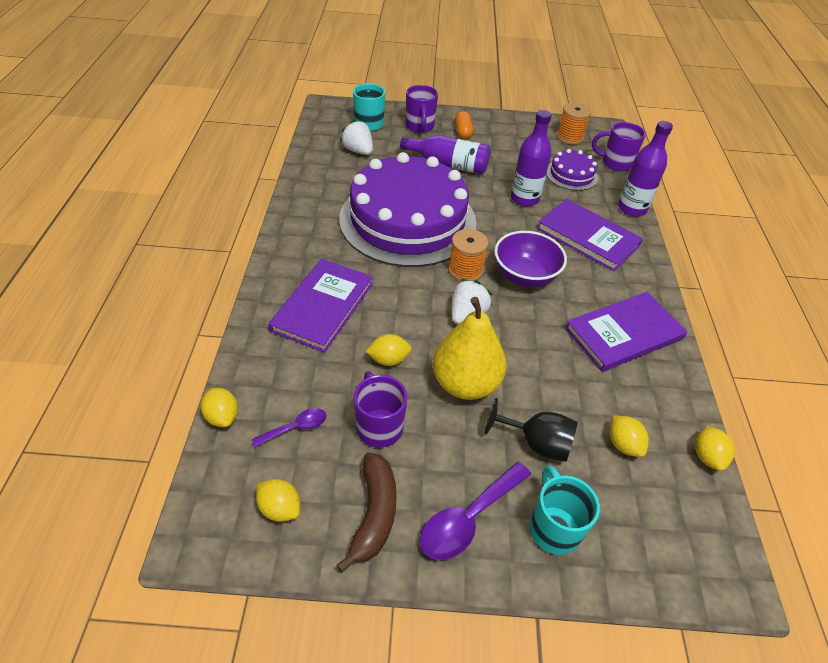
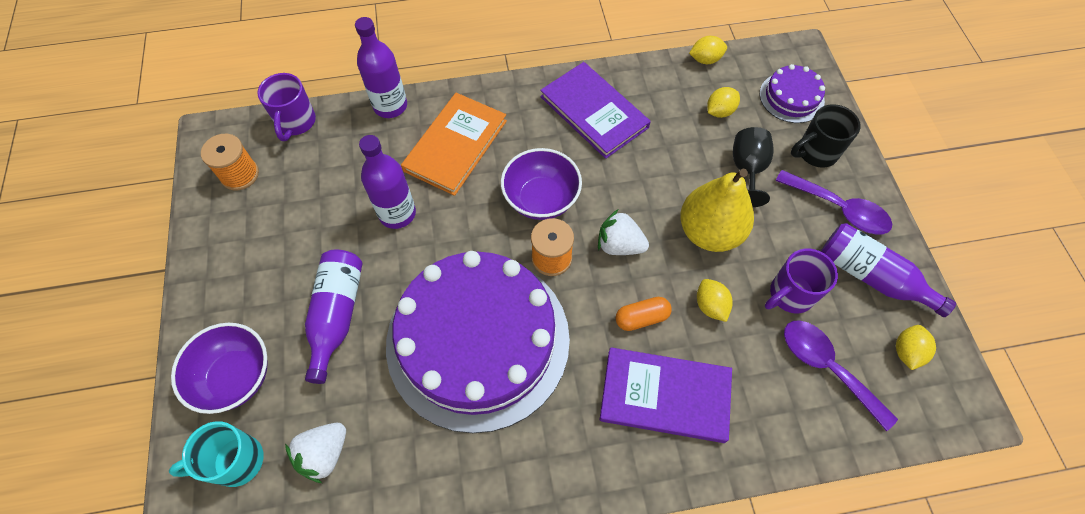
camera: 100 degrees left, 15 degrees up
yellow lemon [201,388,238,427] -> none
purple spoon [252,408,327,447] -> purple spoon [784,320,898,431], size x1.74
brown banana [337,453,397,573] -> purple bottle [821,223,956,317]
purple mug [406,85,438,133] -> purple bowl [171,323,268,414]
orange capsule [455,111,474,139] -> orange capsule moved to [616,297,672,331]
turquoise mug [529,465,600,555] -> black mug [791,104,861,168]
purple book [537,199,643,271] -> orange book [401,93,507,196]
purple cake [546,149,598,191] -> purple cake moved to [760,64,825,123]

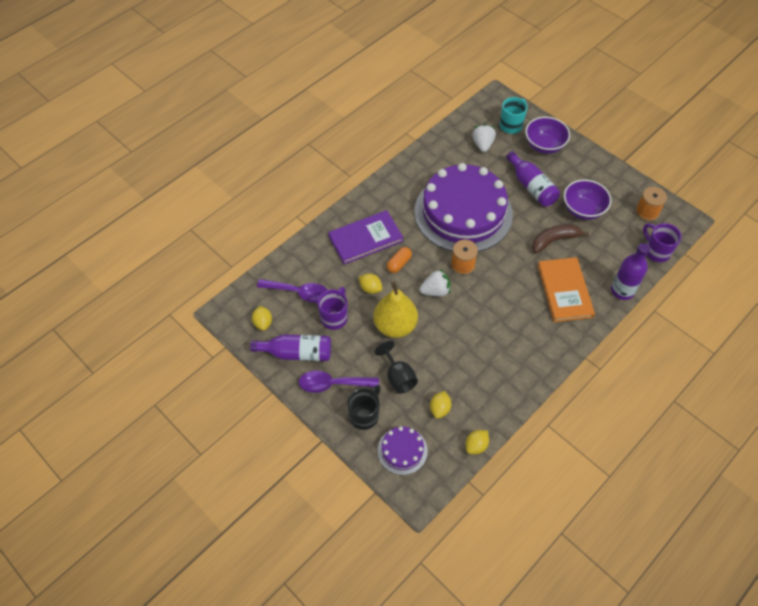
camera: 145 degrees right, 5 degrees down
purple bottle [359,135,416,229] -> brown banana [532,224,589,253]
purple bowl [501,148,582,220] -> purple bowl moved to [564,179,612,220]
purple book [540,62,651,159] -> none

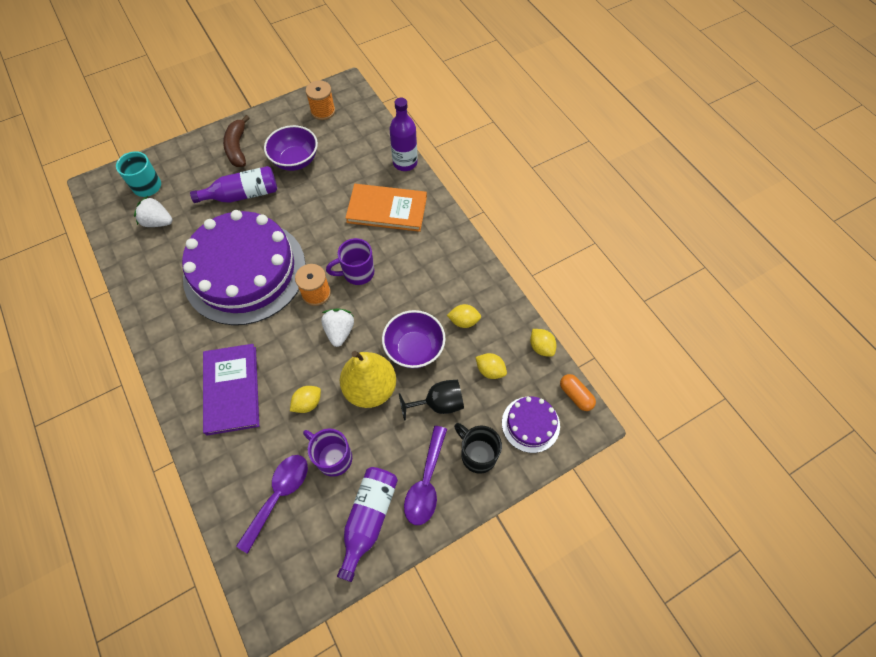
camera: 75 degrees left, 5 degrees up
yellow lemon [252,306,272,331] -> yellow lemon moved to [447,304,481,328]
orange capsule [387,247,412,273] -> orange capsule moved to [560,374,596,411]
purple bowl [525,117,570,154] -> purple bowl moved to [382,310,445,368]
brown banana [532,224,589,253] -> brown banana moved to [223,115,249,167]
purple mug [643,223,681,262] -> purple mug moved to [326,238,374,285]

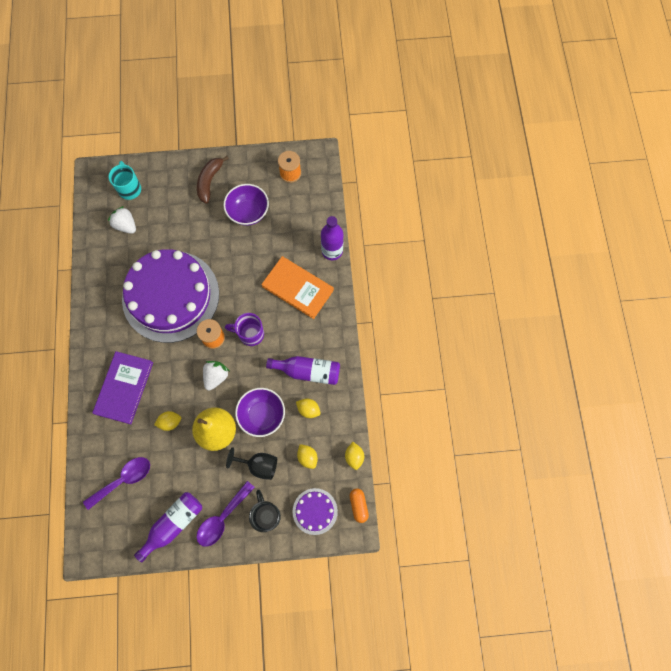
camera: 25 degrees right, 10 degrees up
purple bottle [190,166,277,203] -> purple bottle moved to [266,356,340,385]
purple mug [303,429,352,477] -> none

